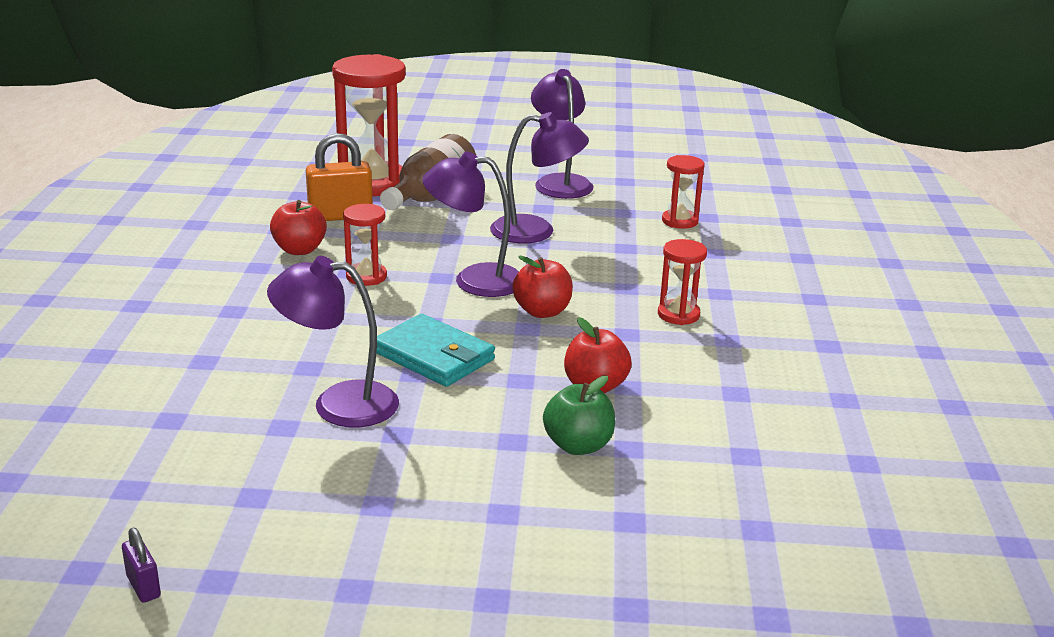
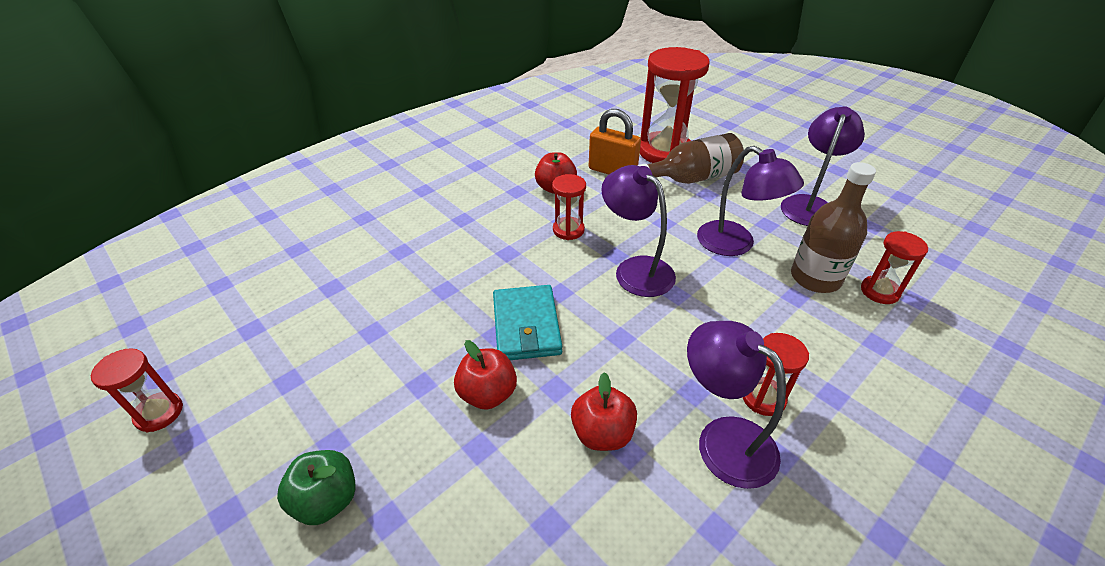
camera: 45 degrees right, 15 degrees up
purple padlock [122,528,161,603] -> red hourglass [91,348,183,432]
purple lamp [267,256,399,427] -> purple lamp moved to [687,321,786,489]
red apple [512,255,573,318] -> red apple moved to [454,340,517,410]
green apple [543,376,615,455] -> green apple moved to [277,450,356,525]
none -> brown bottle [791,162,876,293]

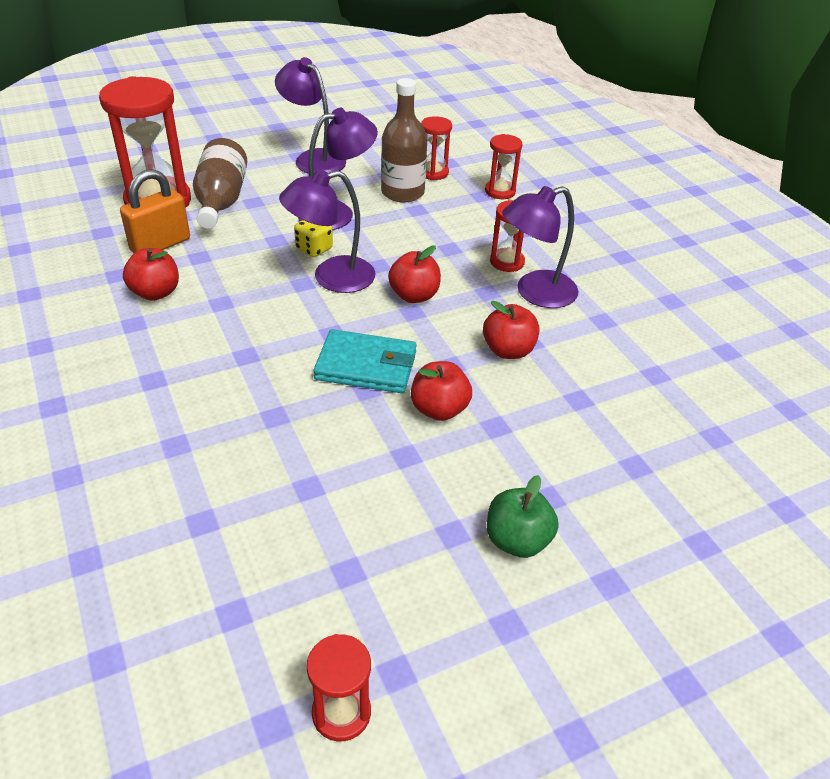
camera: 75 degrees left, 0 degrees up
red hourglass [552,174,586,240] -> red hourglass moved to [485,134,522,199]
none -> yellow dice [294,220,333,257]
none -> red apple [388,245,441,303]

